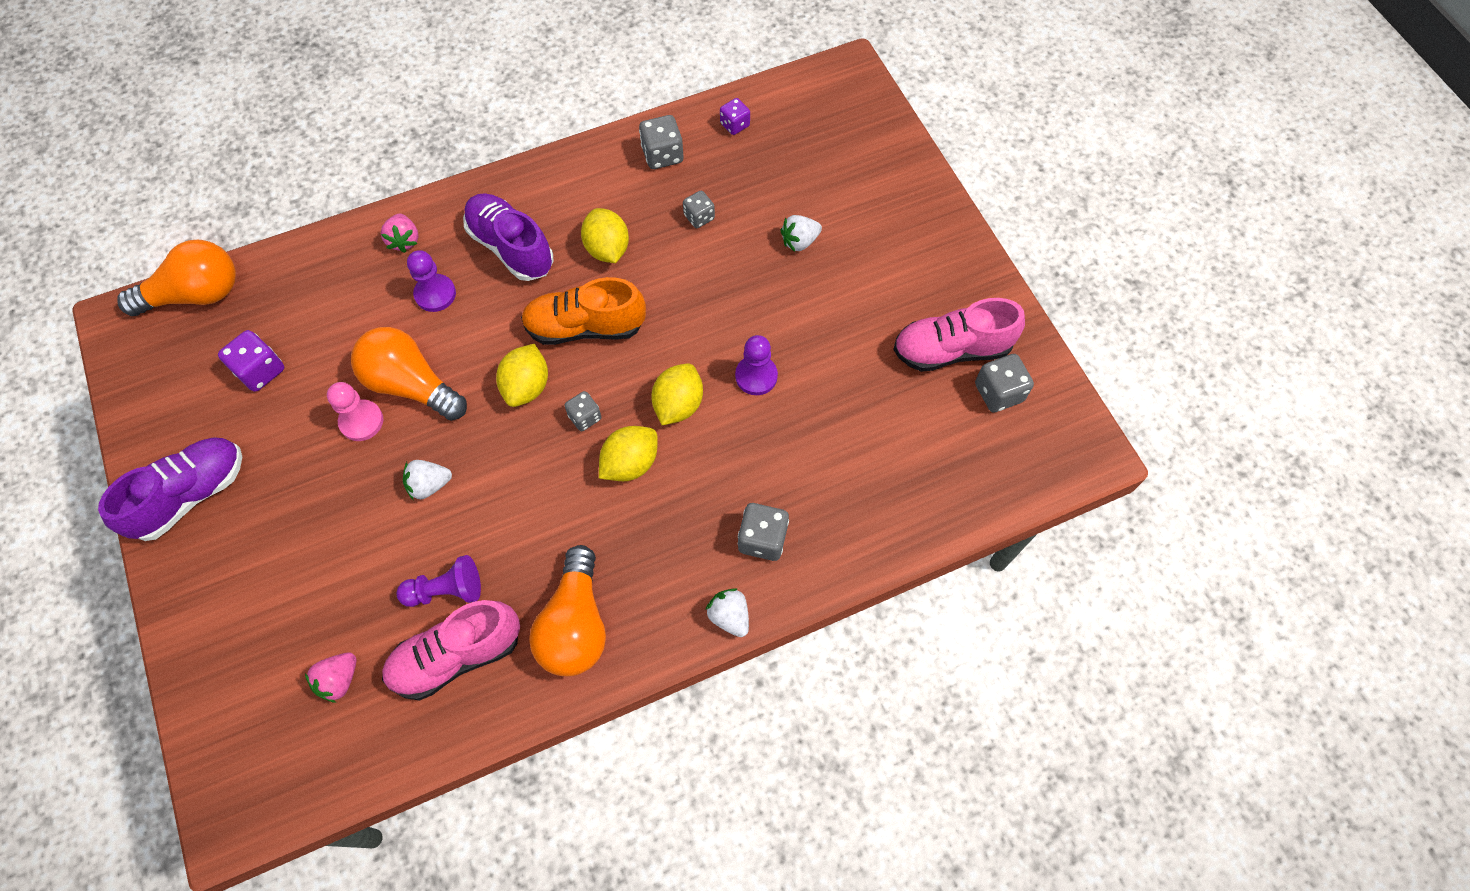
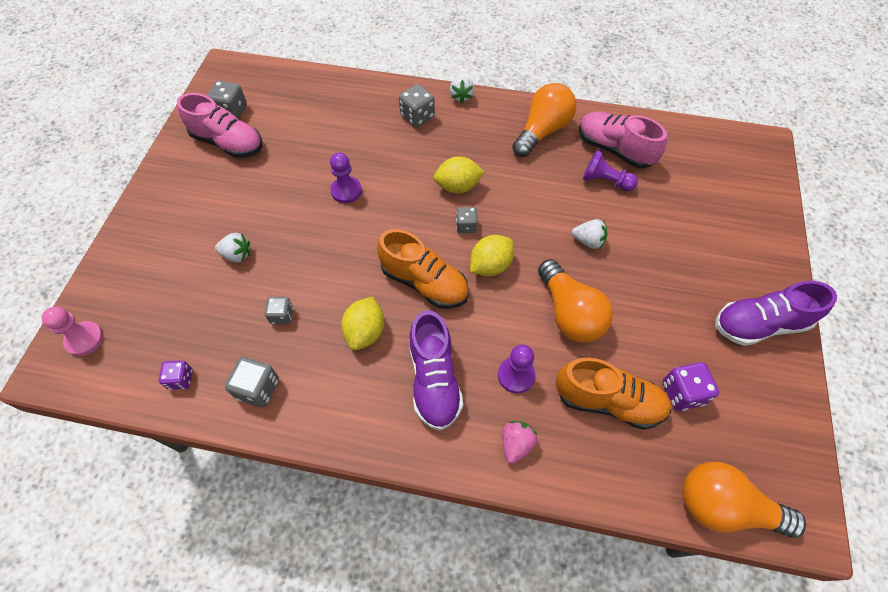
camera: 145 degrees left, 5 degrees down
pink strawberry [305,653,356,703] -> none
pink pawn [327,382,383,441] -> pink pawn moved to [42,306,104,356]
pink shoe [382,600,520,701] -> pink shoe turned 150 degrees counterclockwise [579,112,667,169]
yellow lemon [651,363,703,425] -> none
none -> orange shoe [556,358,671,430]

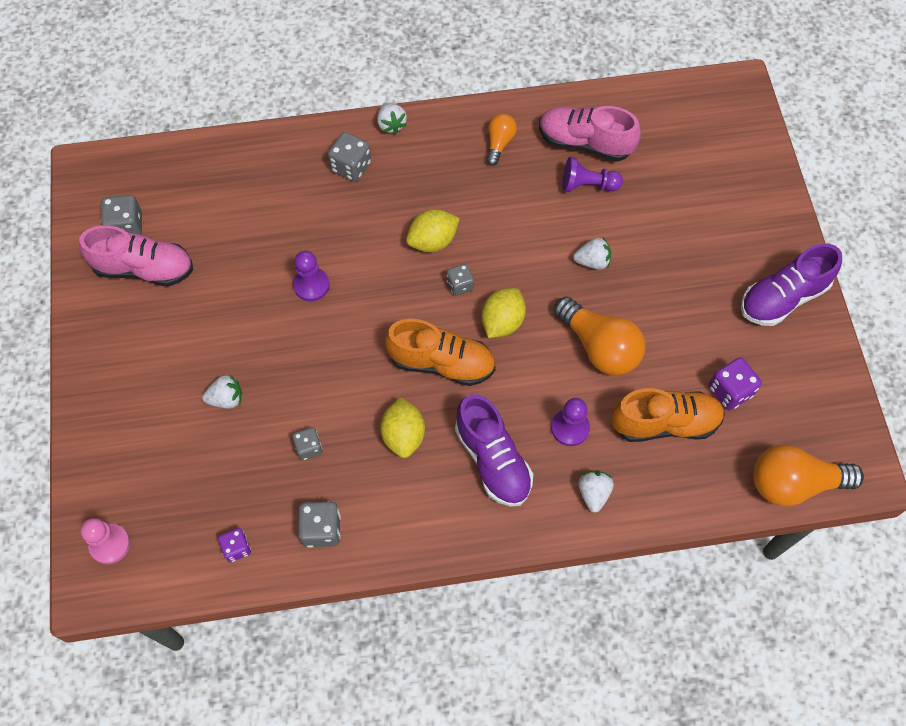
camera: 20 degrees left, 5 degrees up
pink strawberry [502,421,538,464] -> white strawberry [578,470,614,513]
orange light bulb [512,83,576,157] -> orange light bulb [486,114,517,166], size x0.55

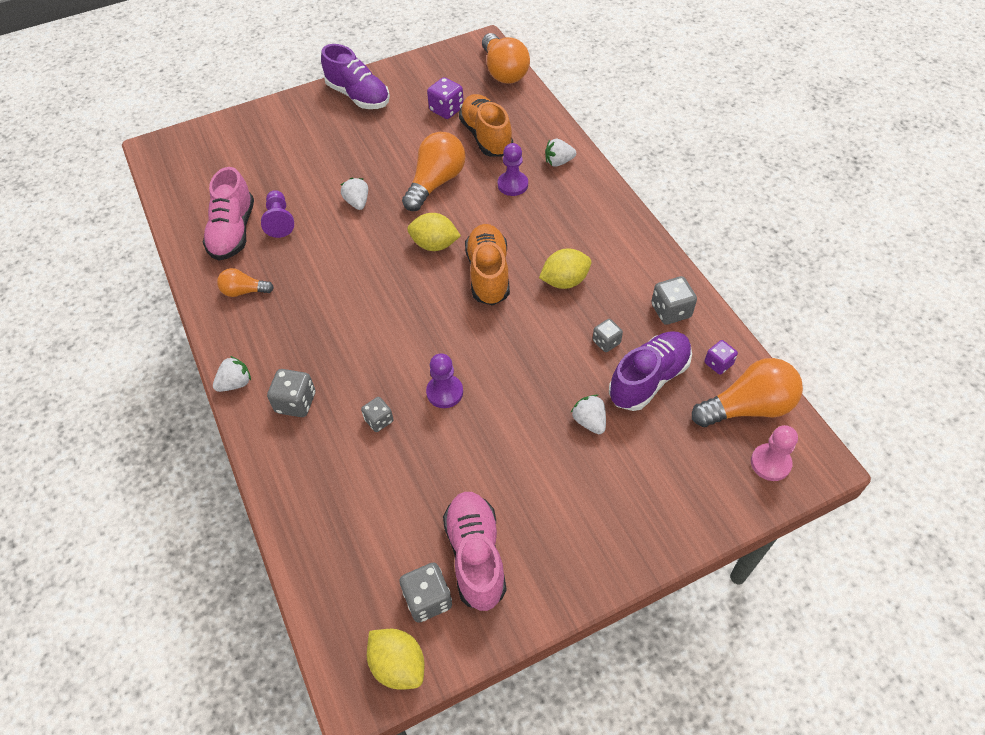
camera: 105 degrees left, 10 degrees down
yellow lemon [406,209,460,252] -> yellow lemon moved to [367,629,424,689]
grey dice [447,264,474,296] -> grey dice moved to [361,397,394,432]
purple shoe [455,394,533,507] -> purple shoe moved to [609,331,692,411]
none -> orange light bulb [692,358,803,427]

